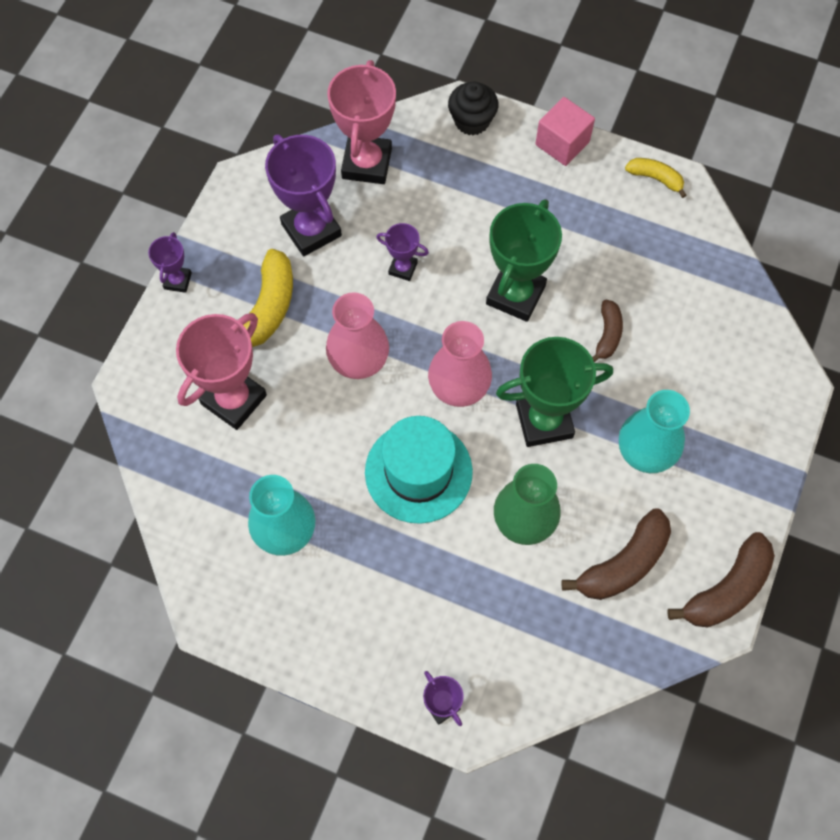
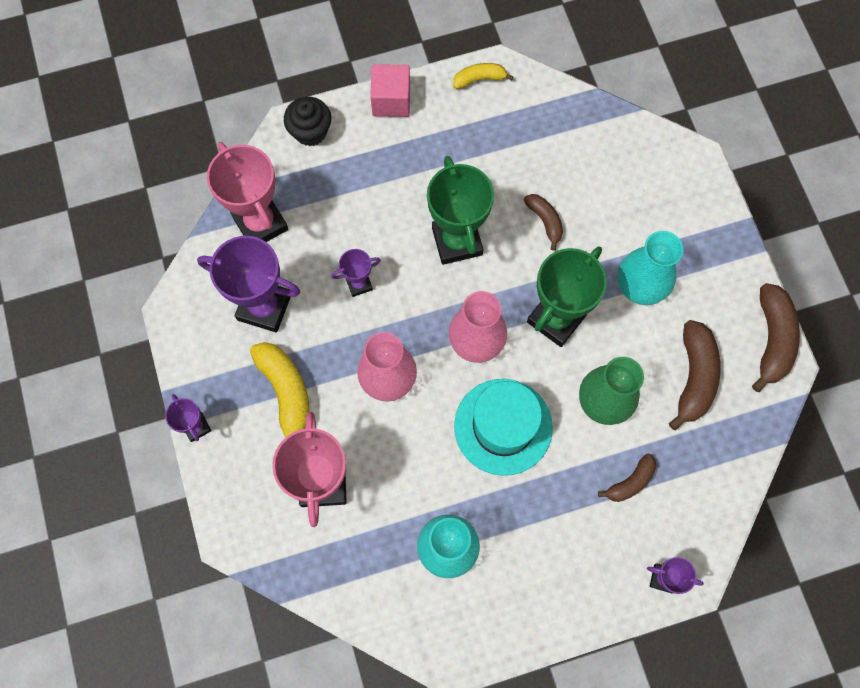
camera: 40 degrees left, 5 degrees up
none -> brown banana [598,454,656,502]

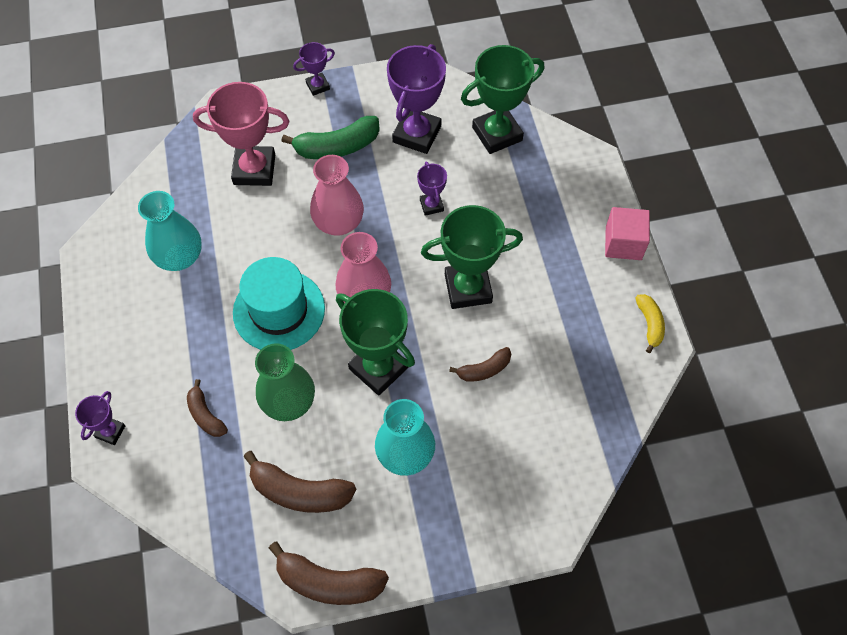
camera: 95 degrees right, 10 degrees down
pink trophy [207,142,288,242] -> green trophy [461,45,544,154]
yellow banana [250,342,310,437] -> green banana [282,116,380,159]
black cupcake [284,97,331,146] -> none

